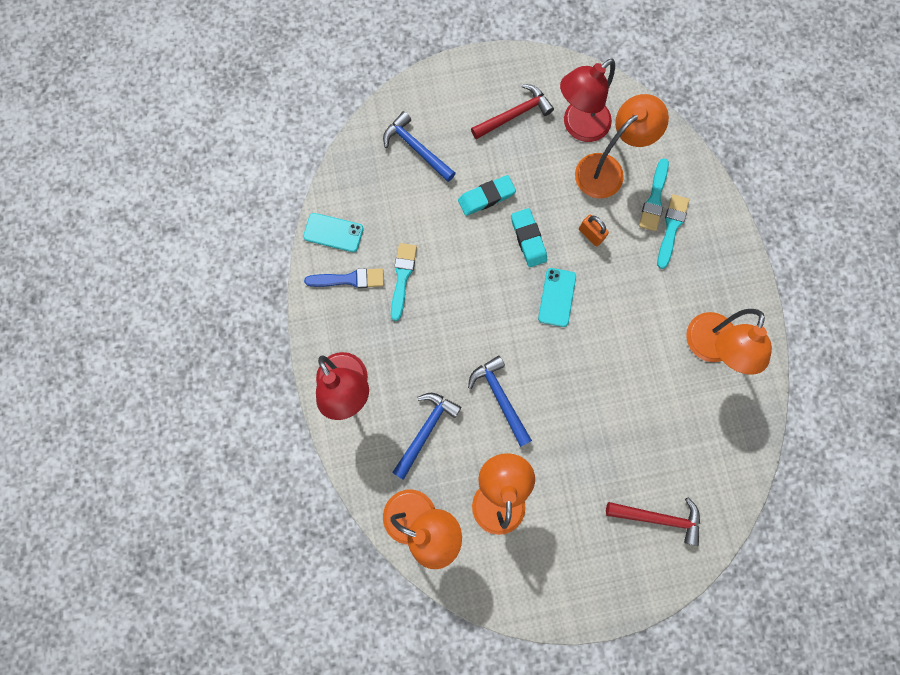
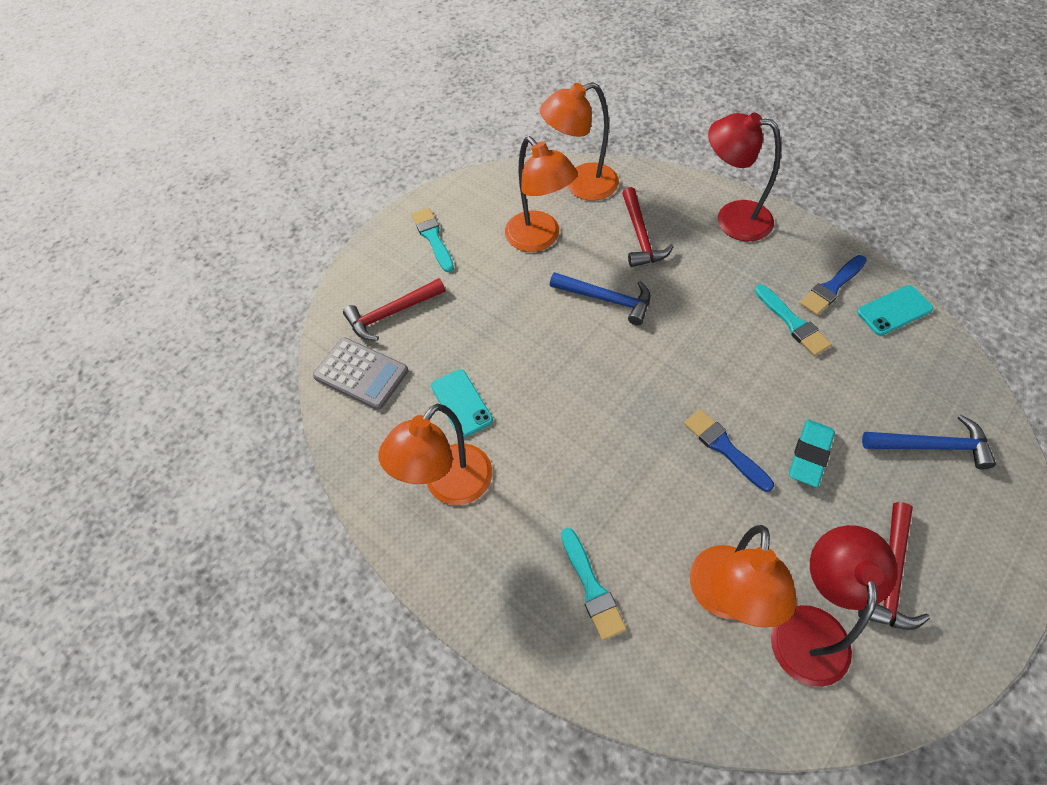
camera: 145 degrees right, 20 degrees down
blue hammer [392,393,461,480] -> red hammer [622,187,674,267]
turquoise eraser [511,208,547,267] -> blue brush [684,409,774,492]
turquoise phone [538,268,576,327] -> turquoise phone moved to [431,369,493,437]
orange padlock [579,215,609,246] -> none
turquoise brush [639,158,669,231] -> turquoise brush moved to [412,208,454,272]
orange lamp [686,309,772,375] -> orange lamp turned 120 degrees counterclockwise [378,403,492,505]
none -> grey calculator [313,337,408,410]

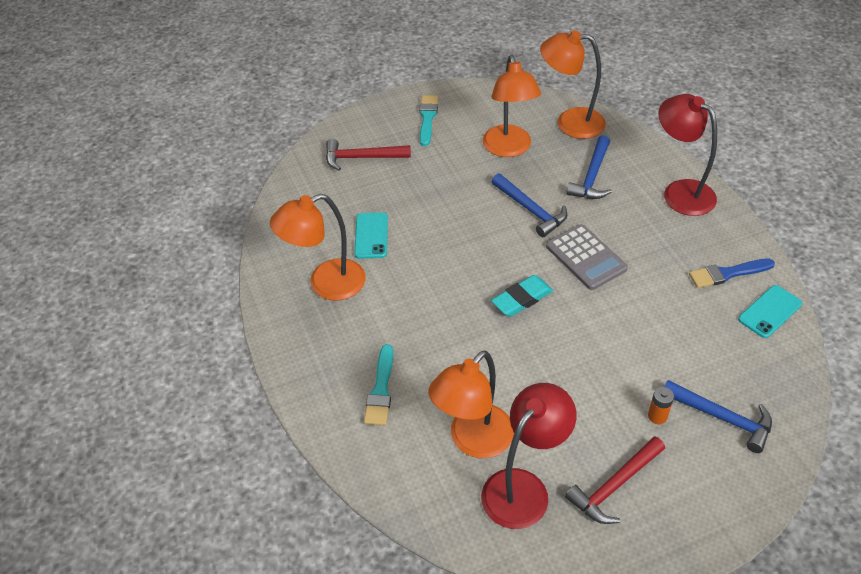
camera: 25 degrees right, 10 degrees down
grey calculator [313,337,408,410] -> grey calculator moved to [546,224,628,290]
red hammer [622,187,674,267] -> blue hammer [566,135,612,199]
blue brush [684,409,774,492] -> none
turquoise brush [755,284,832,356] -> none
turquoise eraser [789,420,835,487] -> turquoise eraser moved to [491,275,553,317]
turquoise phone [857,285,934,336] -> turquoise phone turned 45 degrees counterclockwise [738,285,802,338]
none -> orange battery [648,387,674,424]

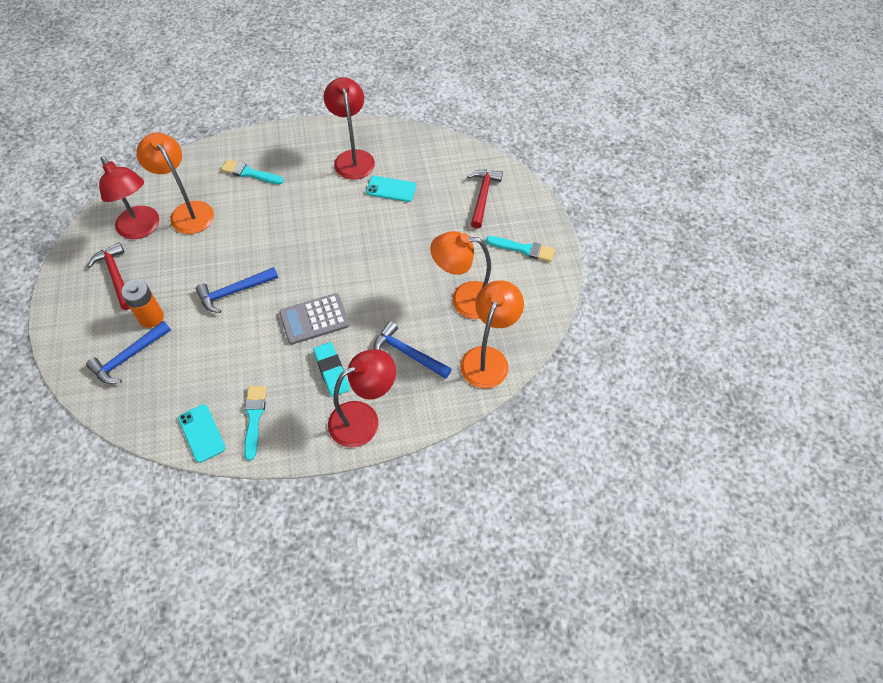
camera: 100 degrees right, 10 degrees up
orange lamp [270,194,366,301] -> red lamp [324,77,375,180]
turquoise eraser [491,275,553,317] -> turquoise eraser moved to [313,342,350,397]
blue hammer [492,174,567,237] -> blue hammer moved to [196,267,278,313]
orange battery [648,387,674,424] -> orange battery [121,280,164,328], size x1.72
blue brush [689,259,775,288] -> turquoise brush [244,386,266,461]

